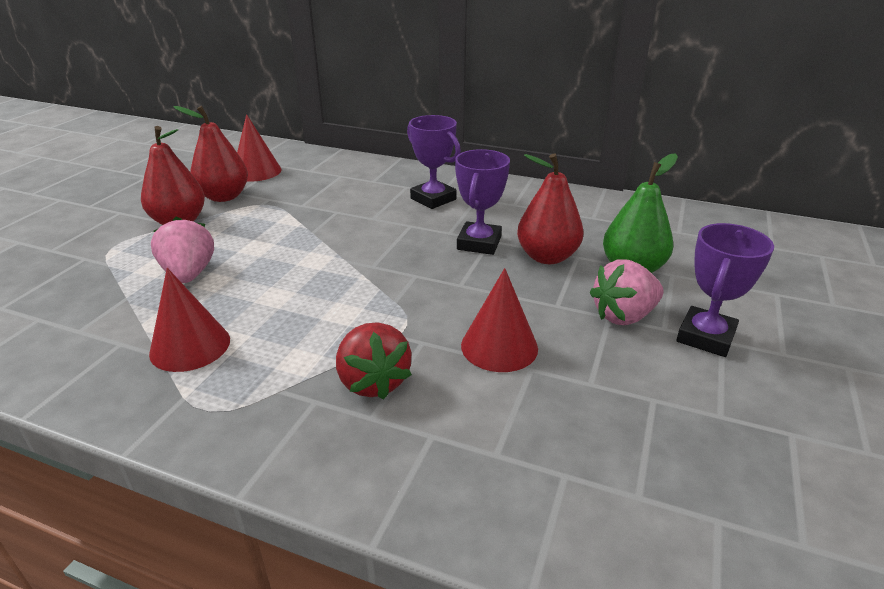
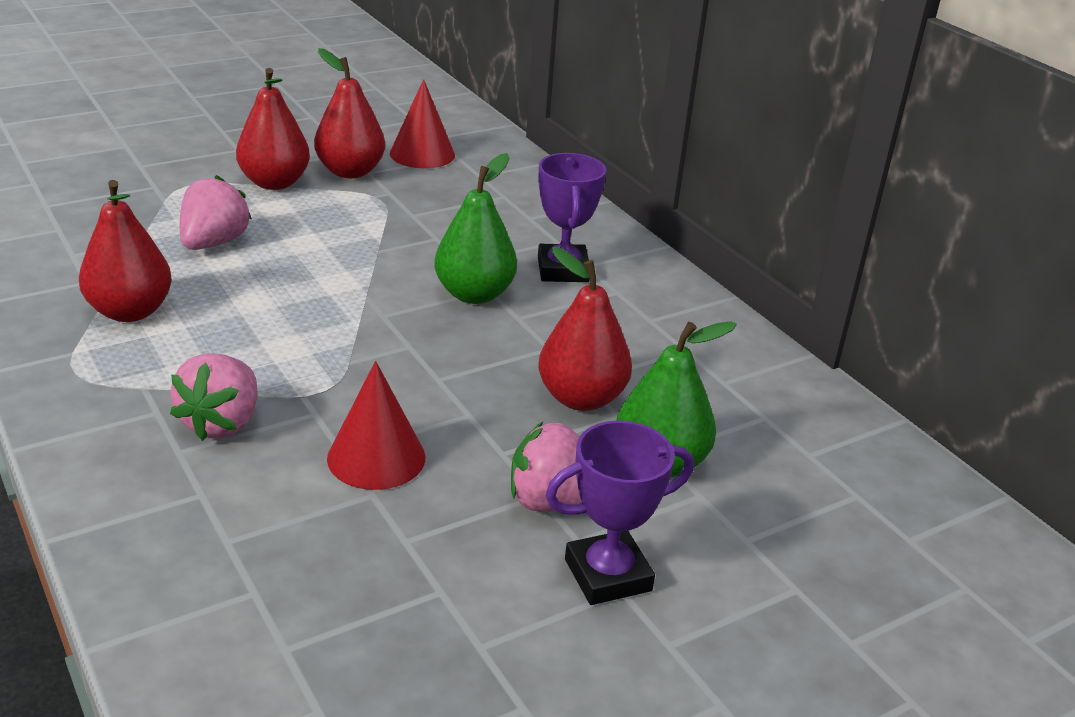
camera: 35 degrees right, 0 degrees up
red cone [149,268,230,372] -> red pear [79,180,172,322]
red strawberry [336,322,412,400] -> pink strawberry [170,353,257,441]
purple trophy [455,149,510,255] -> none
none -> green pear [434,153,517,304]

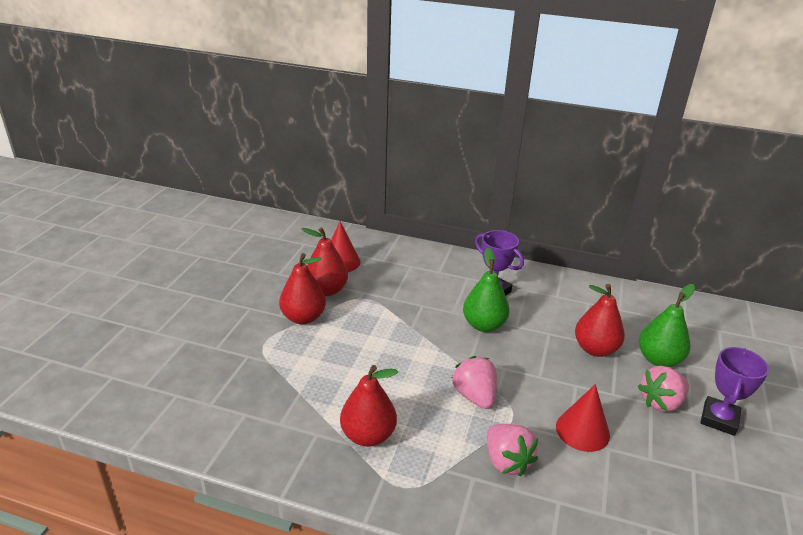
camera: 40 degrees left, 0 degrees up
pink strawberry [180,175,252,250] -> pink strawberry moved to [452,356,497,409]

